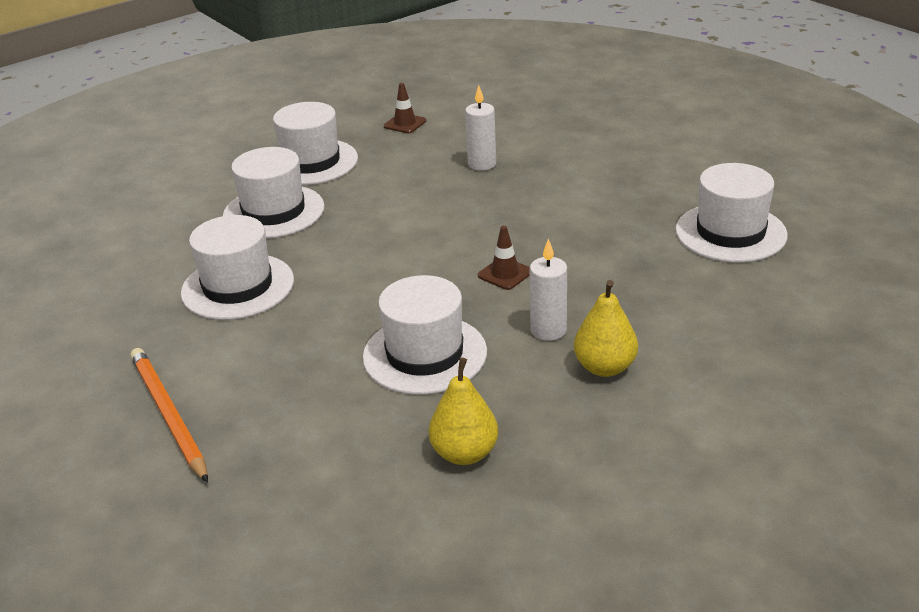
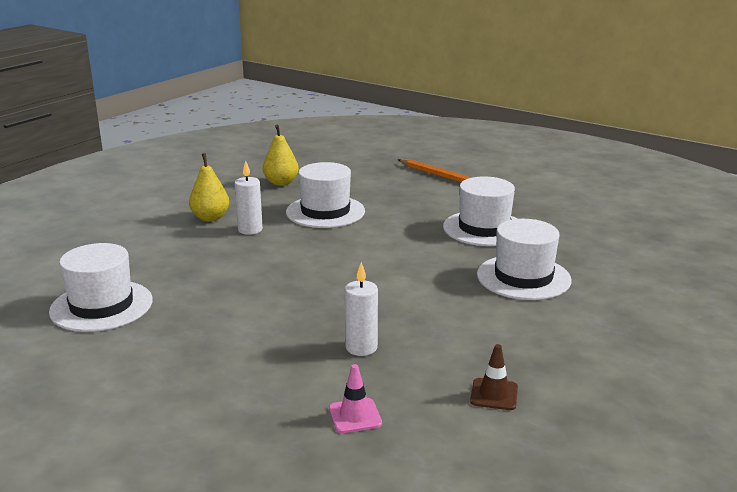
camera: 160 degrees right, 10 degrees down
white hat [273,102,358,185] -> none
brown traffic cone [478,226,530,290] -> none
none -> pink traffic cone [329,364,382,433]

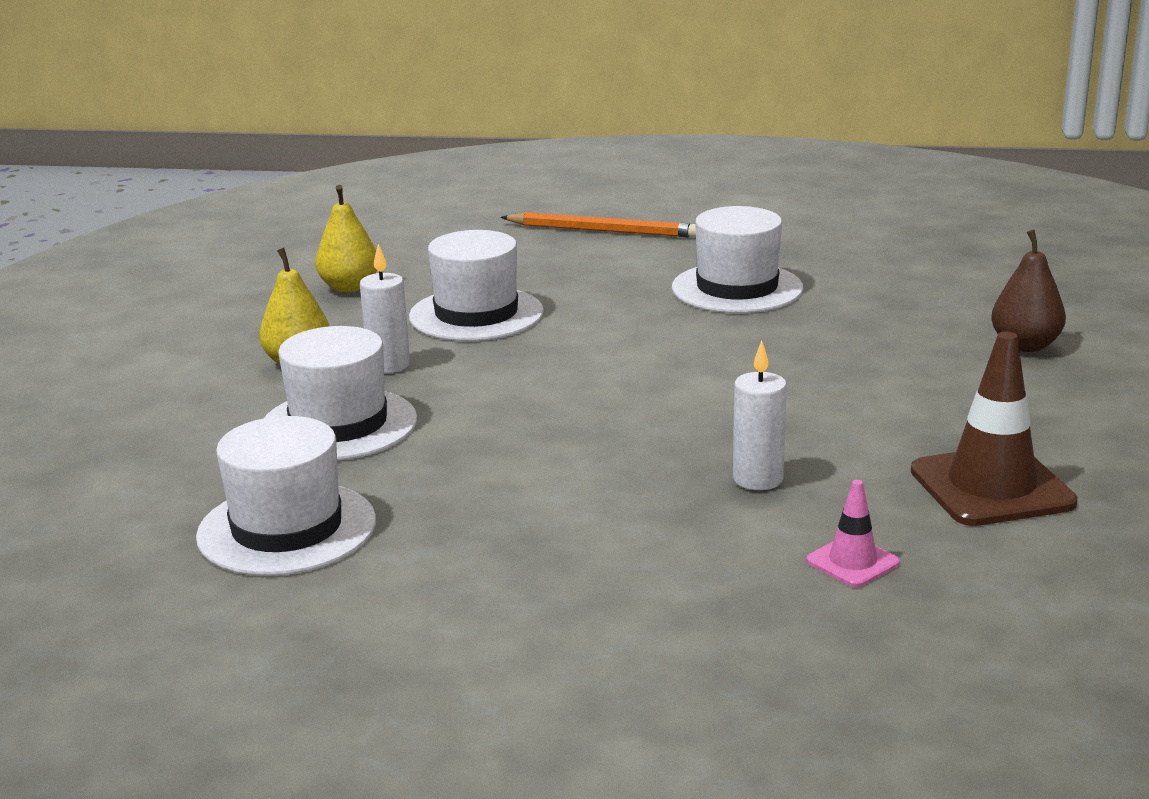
camera: 25 degrees left, 0 degrees up
brown traffic cone [470,344,518,410] -> brown traffic cone [911,332,1078,526], size x1.97
white hat [477,219,571,300] -> white hat moved to [264,326,417,461]
none -> brown pear [991,230,1066,352]

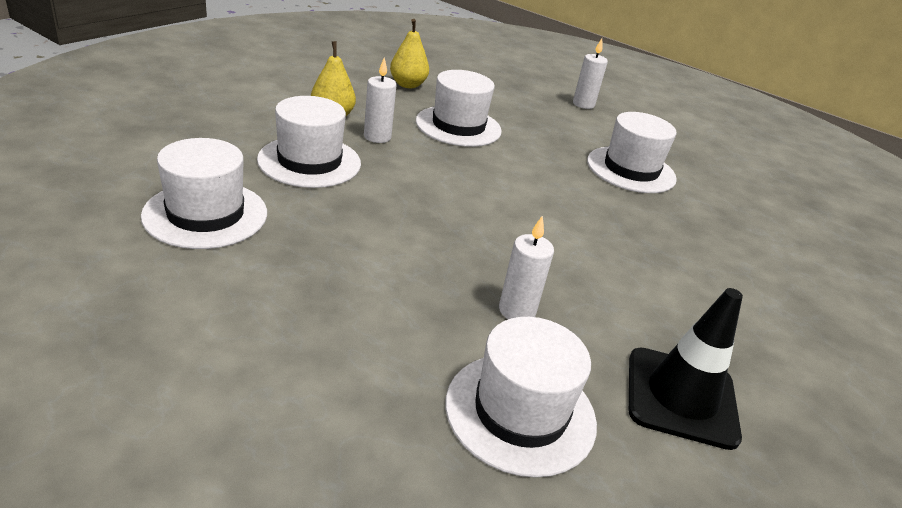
camera: 20 degrees right, 10 degrees up
orange pencil [501,212,696,238] -> white candle [573,39,608,109]
pink traffic cone [806,480,900,587] -> white hat [445,317,597,478]
brown traffic cone [911,332,1078,526] -> black traffic cone [629,288,743,450]
brown pear [991,230,1066,352] -> none

